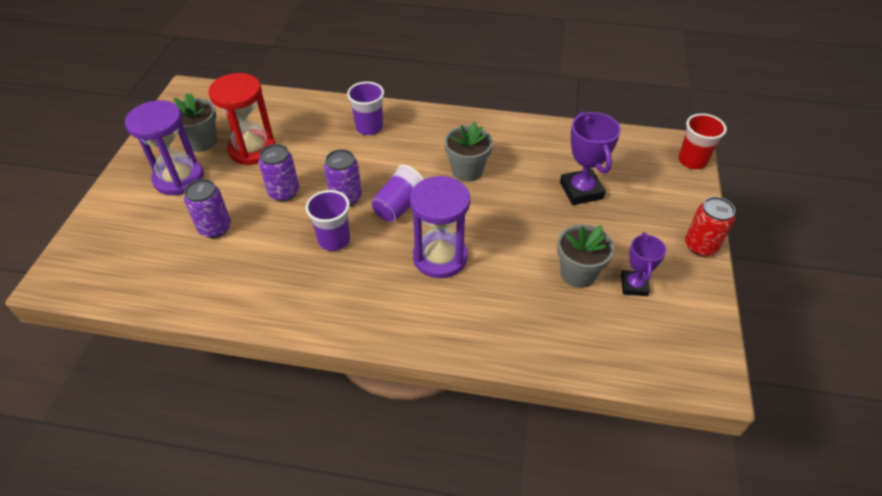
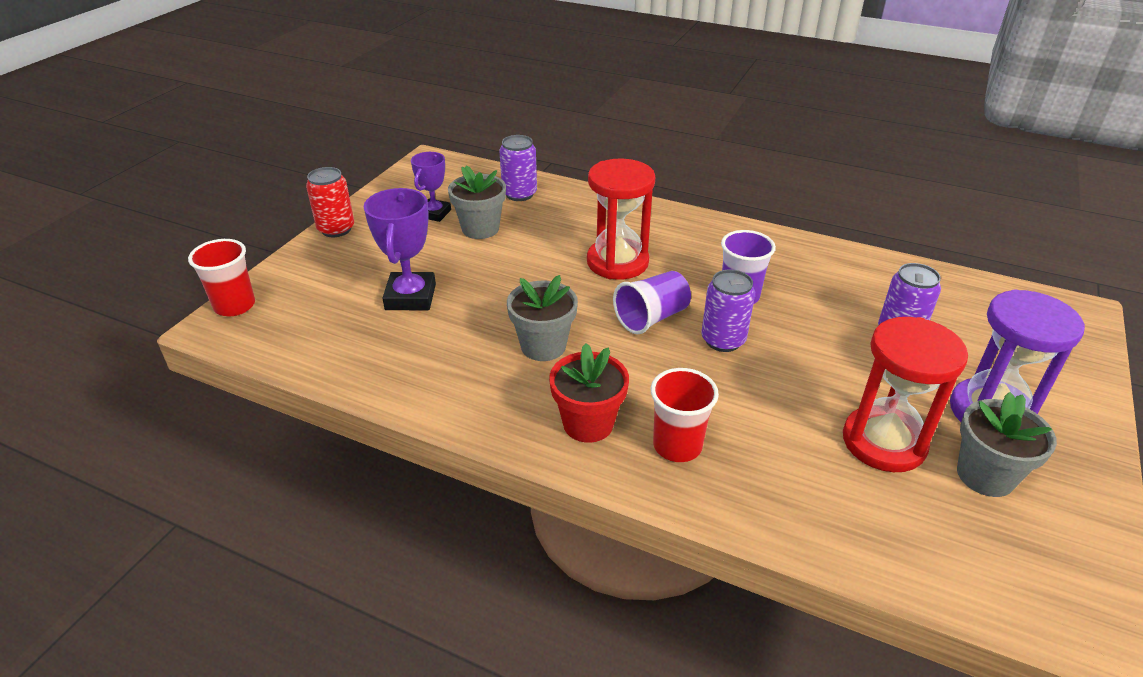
camera: 165 degrees left, 10 degrees down
purple can [259,144,299,202] -> purple can moved to [499,135,537,201]
purple cup [347,82,384,135] -> red cup [651,368,719,462]
purple hourglass [410,176,470,278] -> red hourglass [587,159,655,280]
none -> red flower pot [549,343,629,443]

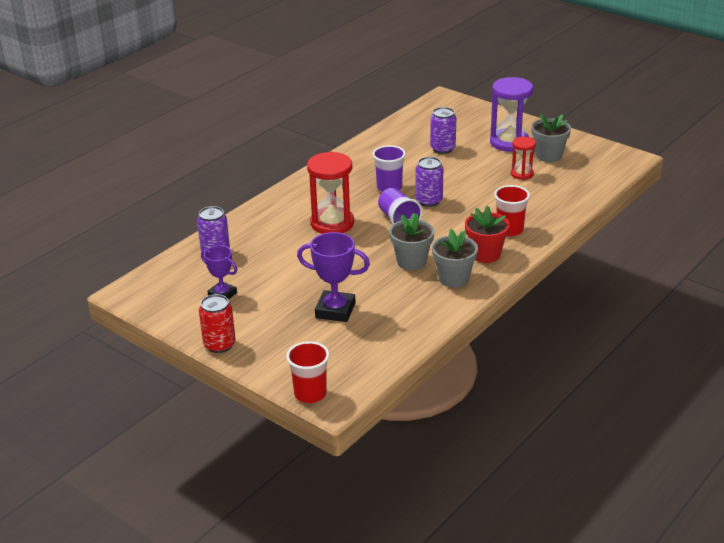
camera: 75 degrees left, 5 degrees down
grey flower pot [448,165,506,239] -> grey flower pot moved to [432,229,478,288]
red hourglass [843,317,968,472] -> red hourglass [511,137,536,180], size x0.56

